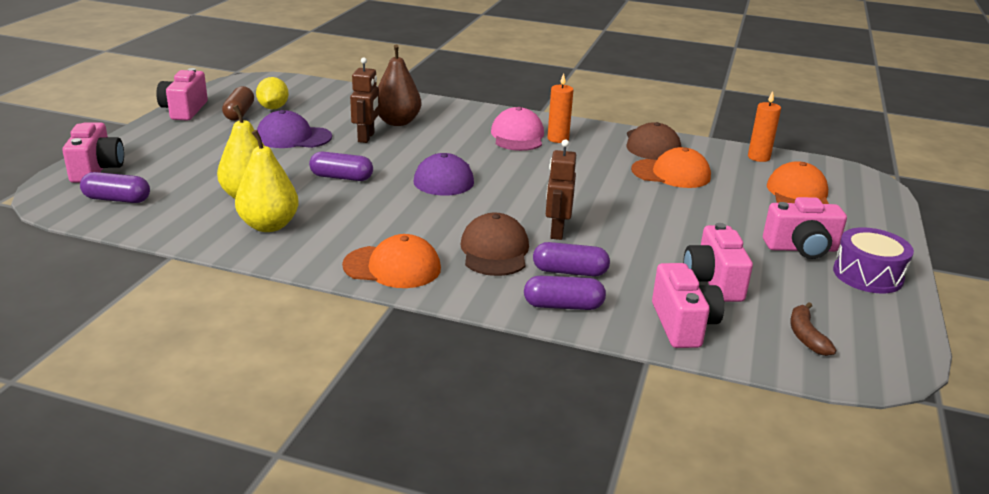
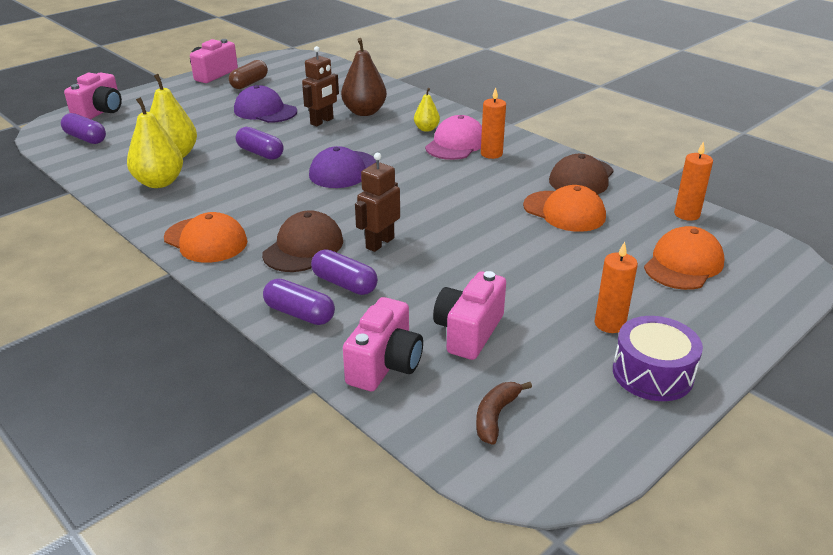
camera: 30 degrees right, 5 degrees up
yellow lemon [256,77,289,109] -> none
pink camera [763,197,847,259] -> orange candle [595,242,638,333]
none -> yellow pear [414,88,440,132]

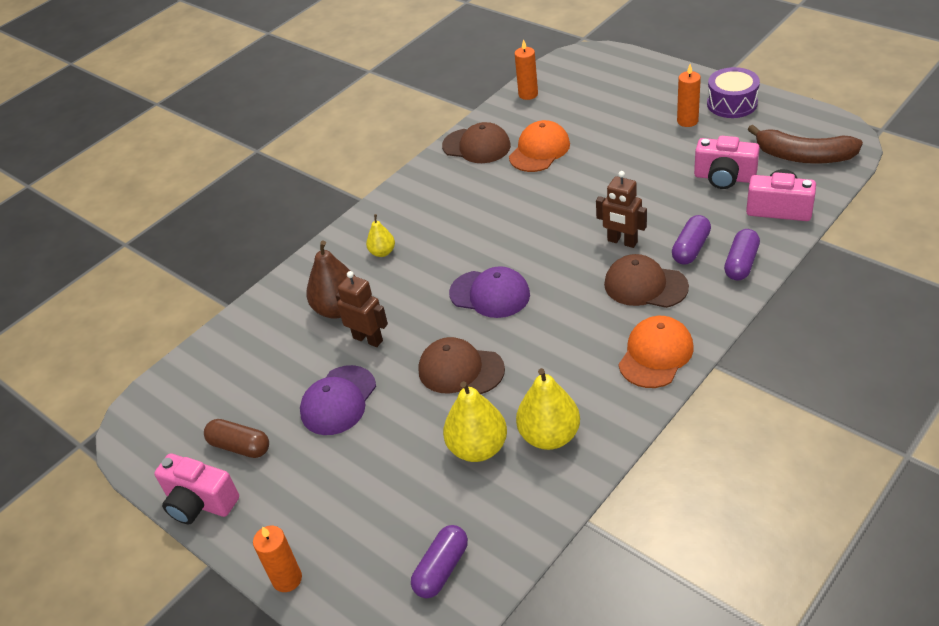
camera: 90 degrees left, 10 degrees up
pink camera [64,73,122,119] -> none
purple capsule [236,127,283,160] -> brown cap [418,337,505,394]
pink cap [425,115,482,160] -> none
brown banana [476,382,532,445] -> brown banana [748,125,863,164], size x1.86
orange candle [481,87,506,159] -> orange candle moved to [253,526,302,592]
orange cap [644,226,724,290] -> none

